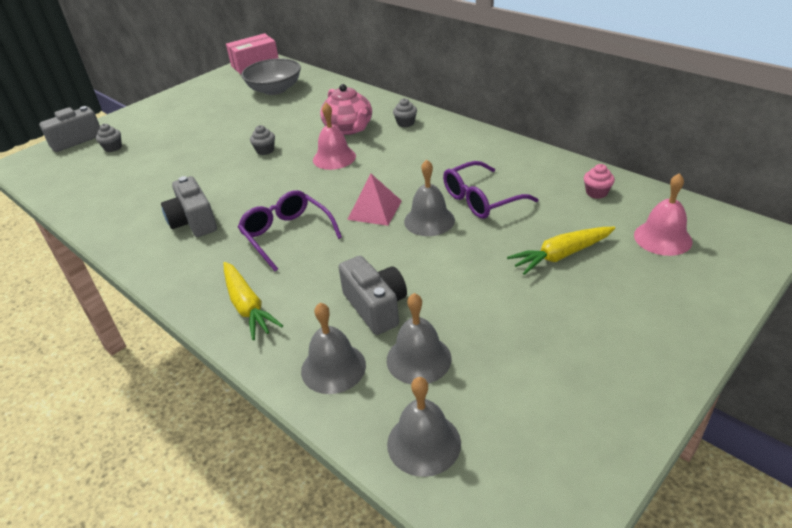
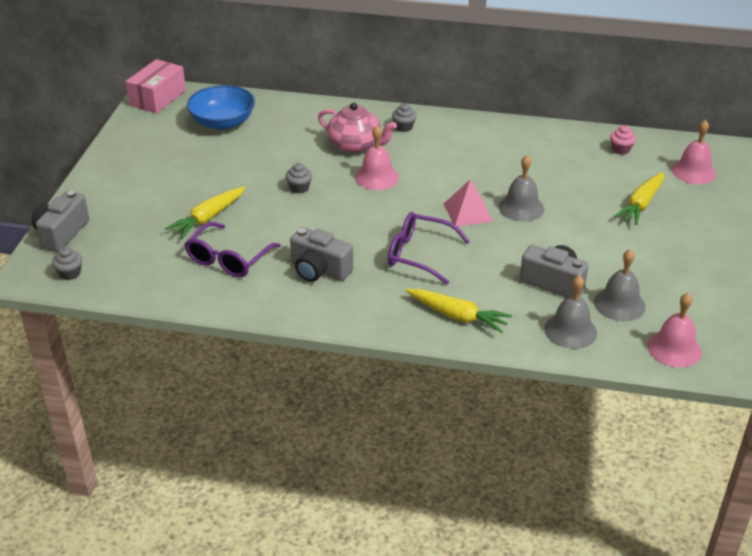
camera: 35 degrees left, 0 degrees up
grey cupcake [96,123,122,152] -> grey cupcake moved to [52,247,82,280]
grey bowl [241,58,301,95] -> blue bowl [187,85,255,130]
grey bell [387,377,461,477] -> pink bell [647,293,702,368]
purple glasses [443,161,539,219] -> purple glasses moved to [185,222,281,277]
none -> yellow carrot [165,187,245,239]

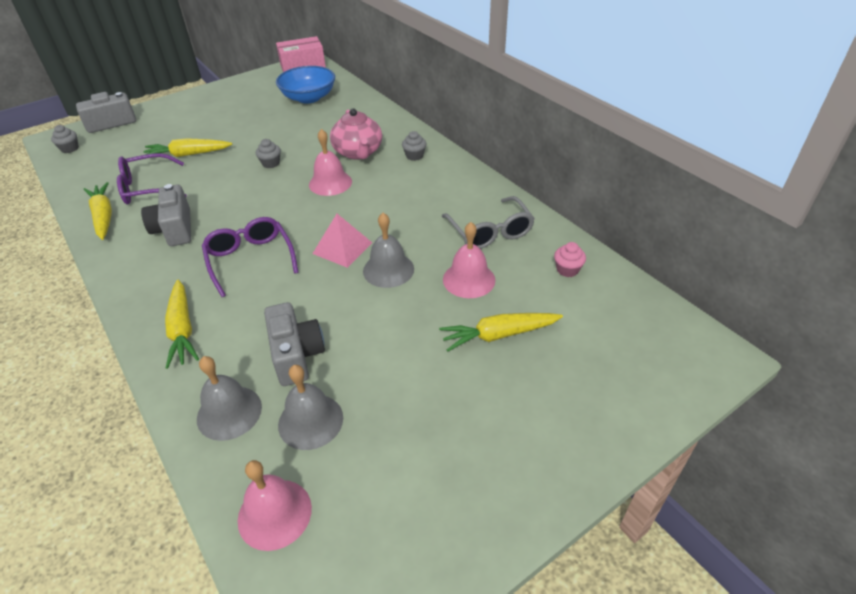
camera: 45 degrees right, 5 degrees up
pink bell [671,120,716,184] -> pink bell moved to [443,222,495,298]
none -> yellow carrot [84,182,112,240]
none -> grey glasses [442,196,535,249]

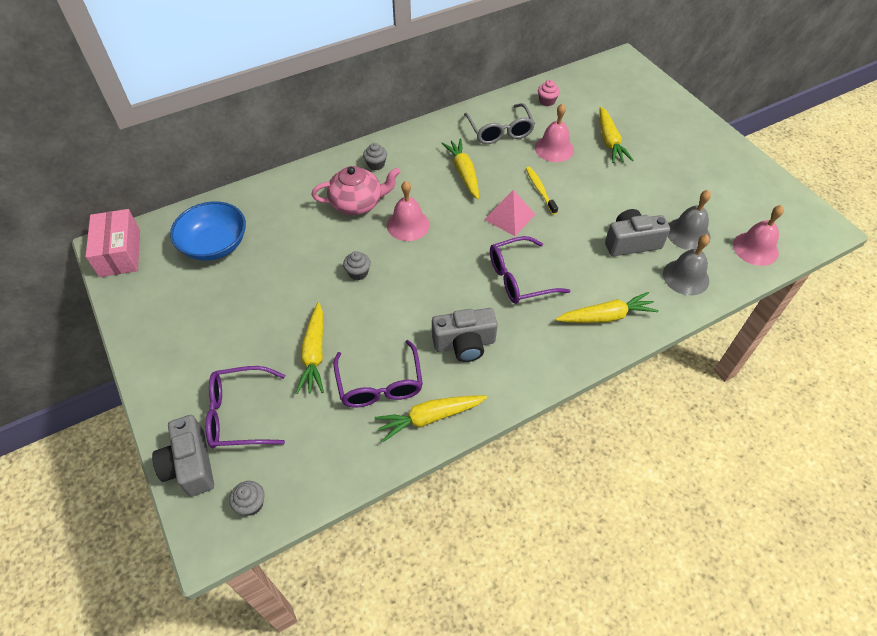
camera: 85 degrees left, 10 degrees up
grey bell [363,213,414,288] -> yellow toothbrush [526,167,558,215]
grey glasses [442,196,535,249] -> grey glasses turned 90 degrees clockwise [464,103,535,144]
none -> purple glasses [206,366,285,448]
none -> yellow carrot [441,139,479,199]

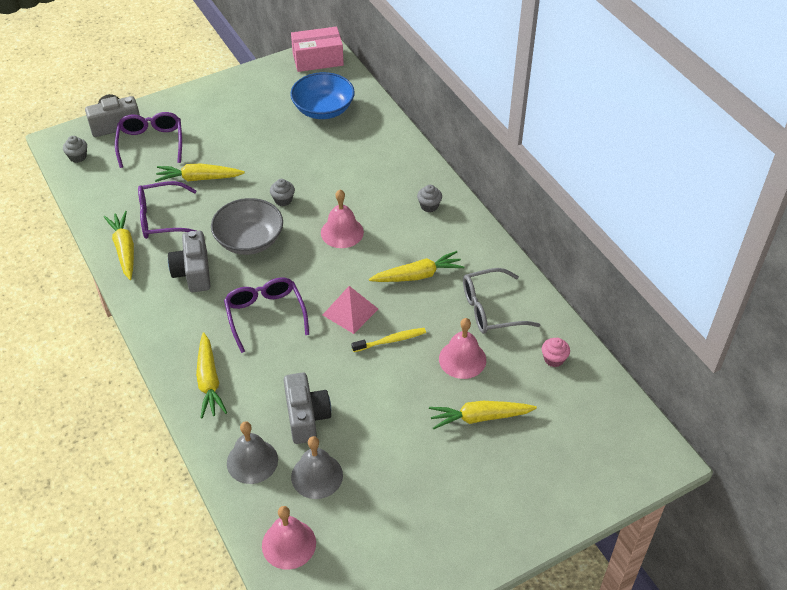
camera: 90 degrees right, 5 degrees down
pink teapot [312,166,400,215] -> none
none -> grey bowl [211,198,283,255]

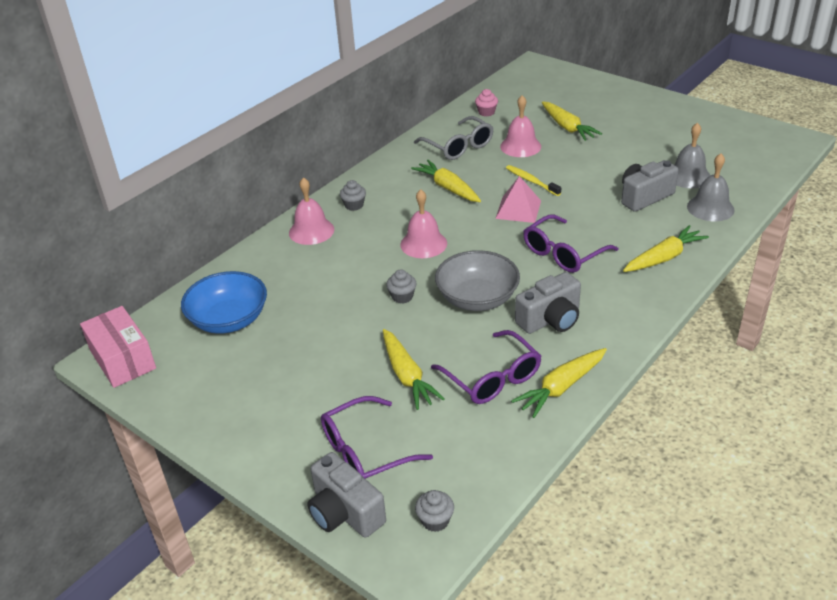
camera: 110 degrees left, 10 degrees down
pink bell [262,506,316,570] -> pink bell moved to [289,177,334,245]

